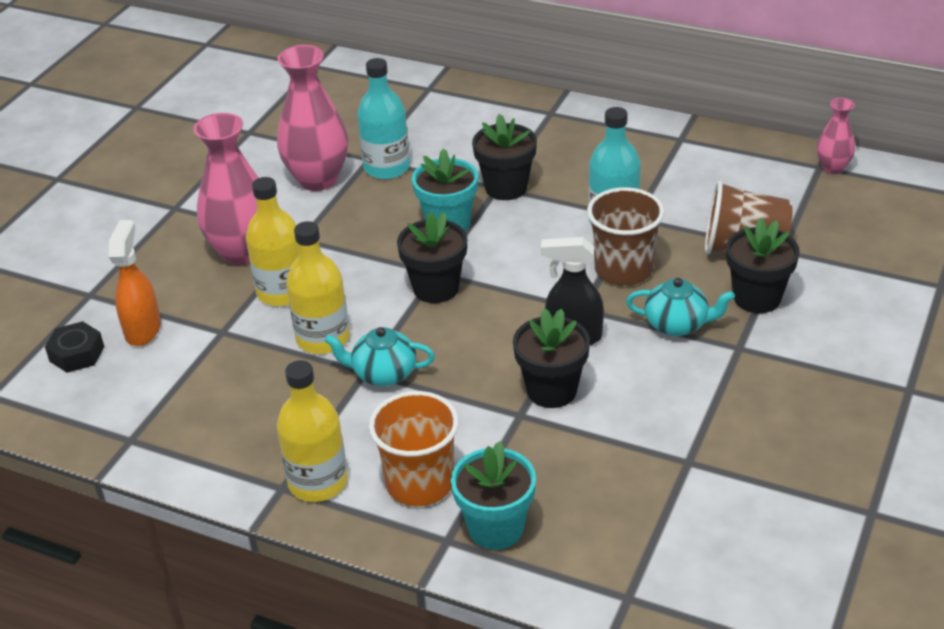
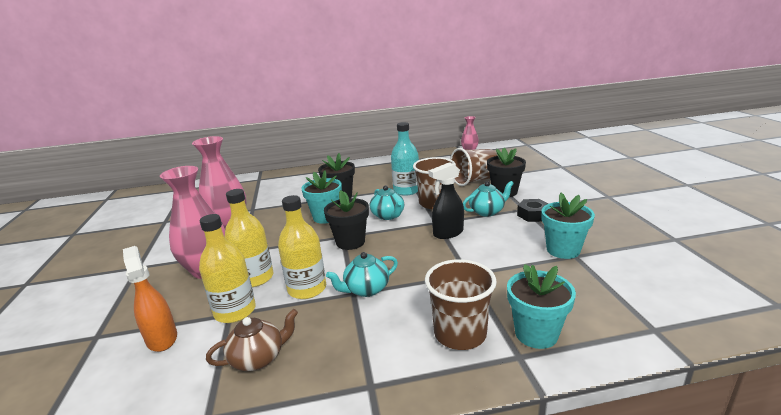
camera: 35 degrees left, 15 degrees down
black nut [45,321,104,373] -> black nut moved to [517,199,549,222]
yellow bottle [277,360,348,502] -> yellow bottle moved to [199,214,256,323]
turquoise bottle [357,58,410,179] -> none
orange cup [369,391,459,506] -> brown cup [425,259,497,350]
black flower pot [513,308,590,408] -> none
none -> brown teapot [206,309,298,371]
none -> turquoise teapot [370,185,404,220]
none -> turquoise flower pot [542,193,595,259]

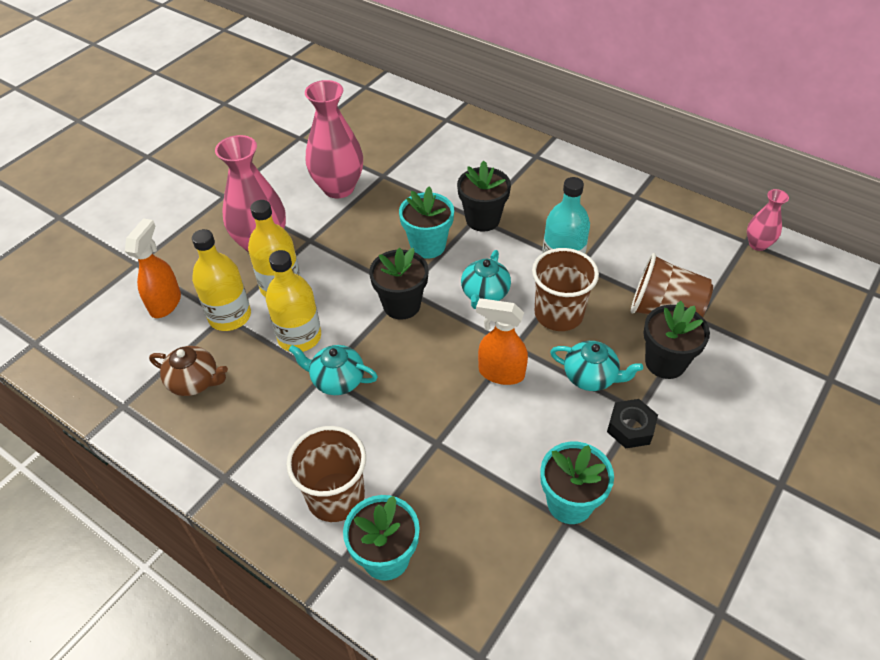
camera: 45 degrees right, 25 degrees up
black spray bottle [429,162,464,239] -> orange spray bottle [476,298,528,385]

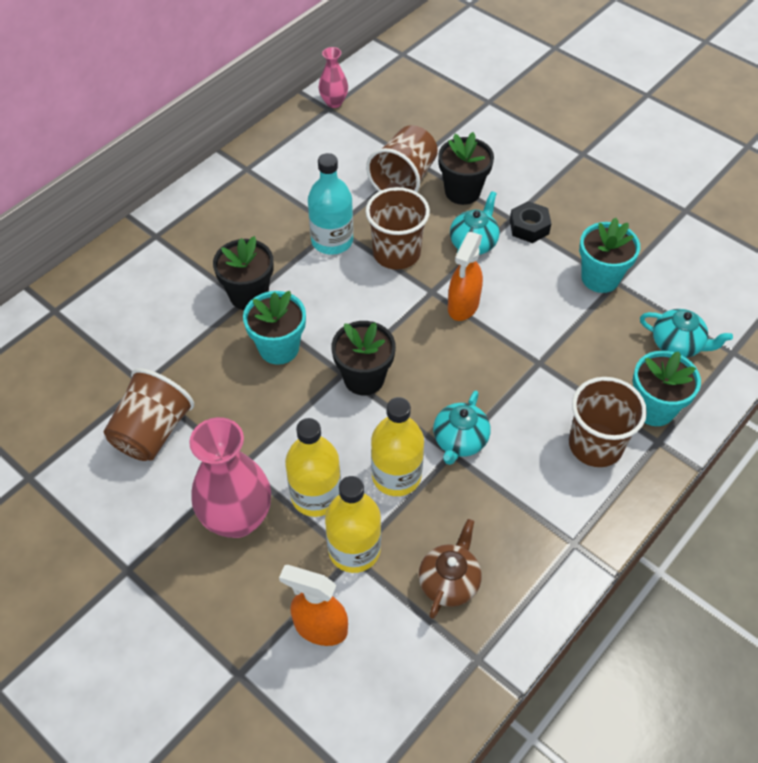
camera: 85 degrees left, 5 degrees up
pink vase [305,80,363,198] -> brown cup [104,368,194,461]
turquoise teapot [461,250,511,309] -> turquoise teapot moved to [640,309,733,358]

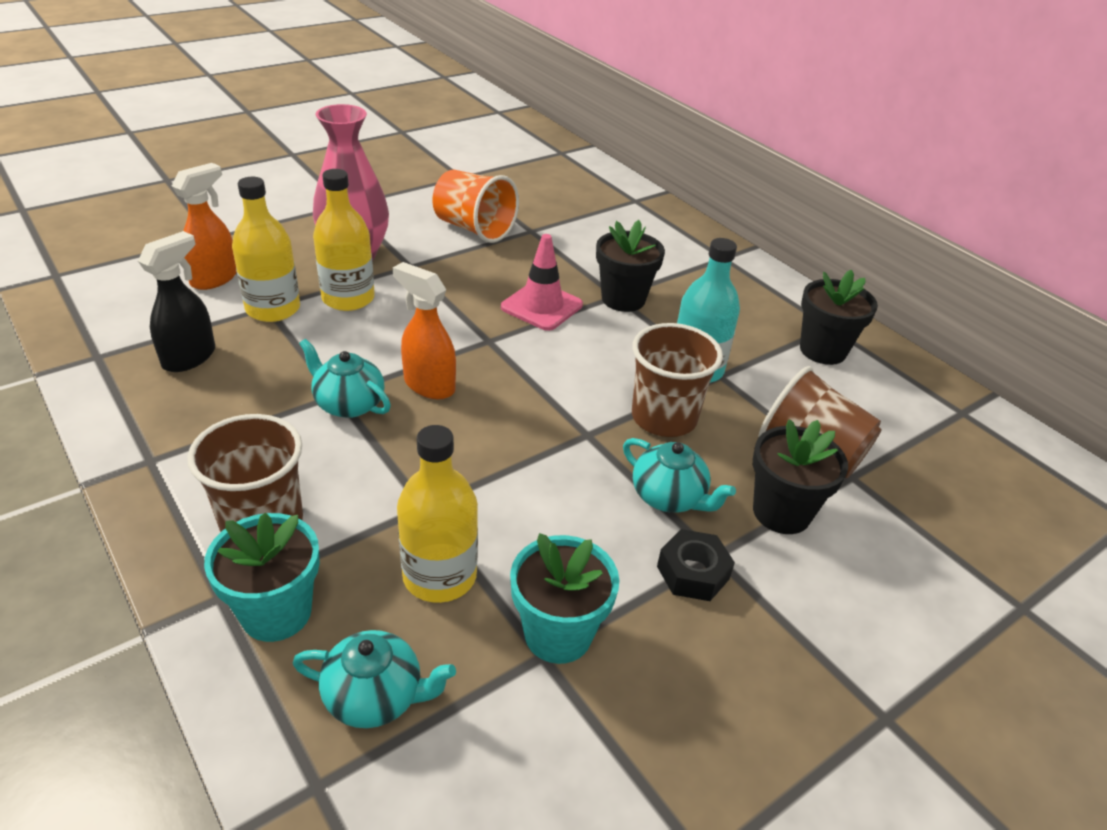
camera: 100 degrees right, 15 degrees down
brown cup [104,368,194,461] -> orange cup [432,170,519,243]
turquoise flower pot [243,291,306,365] -> pink traffic cone [501,234,583,331]
pink vase [319,47,348,108] -> none
black flower pot [332,321,396,395] -> black flower pot moved to [800,270,878,365]
yellow bottle [371,397,424,496] -> yellow bottle moved to [397,425,478,603]
brown teapot [419,519,482,619] -> black spray bottle [138,231,215,372]
orange spray bottle [448,232,483,321] -> orange spray bottle moved to [393,262,456,399]
turquoise teapot [640,309,733,358] -> turquoise teapot turned 120 degrees counterclockwise [293,630,456,728]

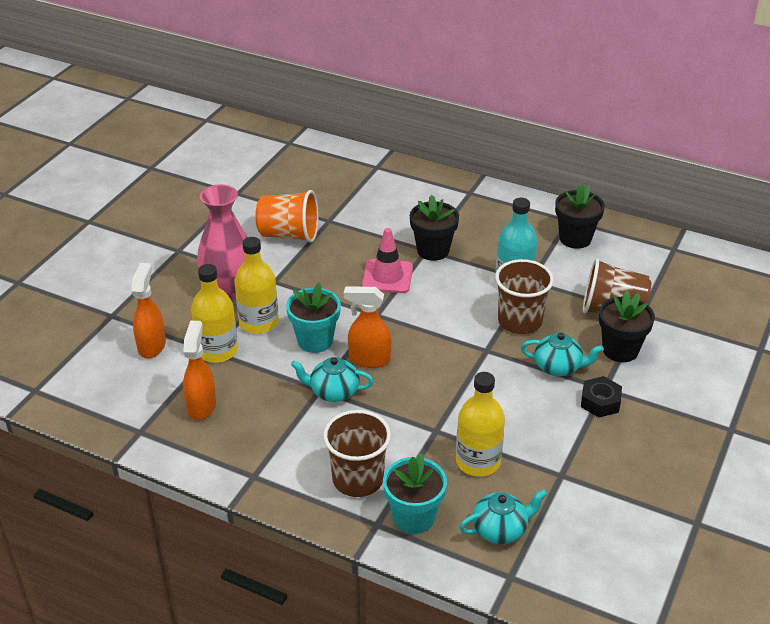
camera: 25 degrees left, 0 degrees up
black spray bottle [138,231,215,372] -> orange spray bottle [183,321,216,421]
turquoise flower pot [510,533,619,664] -> turquoise flower pot moved to [286,282,341,353]

